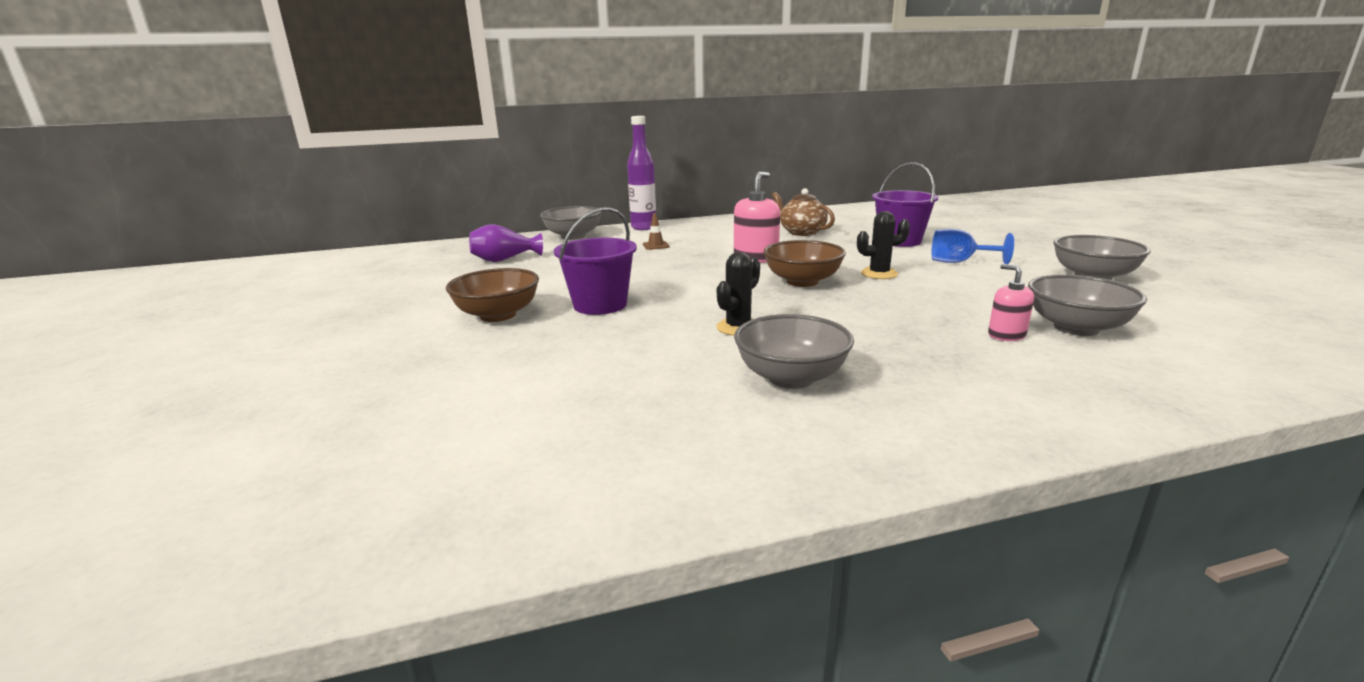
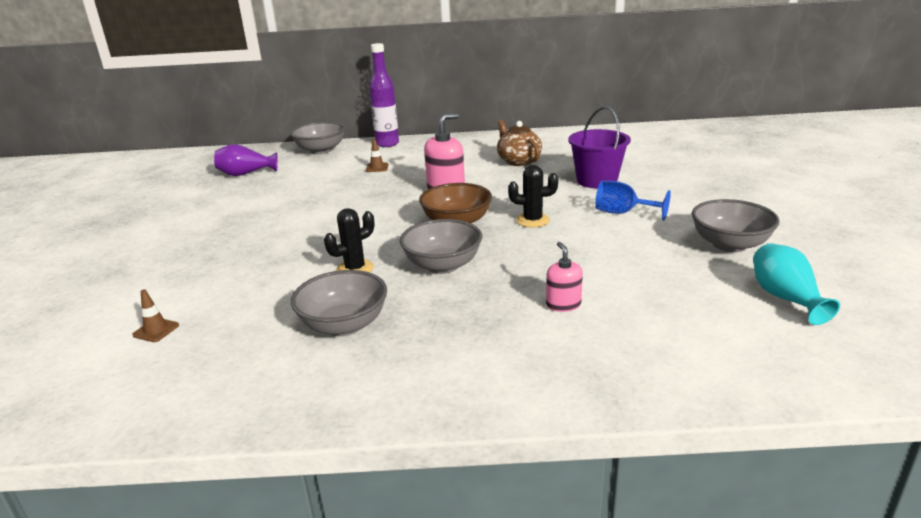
camera: 15 degrees right, 5 degrees up
brown bowl [446,268,539,322] -> none
purple bucket [554,207,637,315] -> none
grey bowl [1028,275,1147,336] -> grey bowl moved to [400,219,482,274]
none -> brown traffic cone [132,289,179,342]
none -> turquoise vase [753,243,840,325]

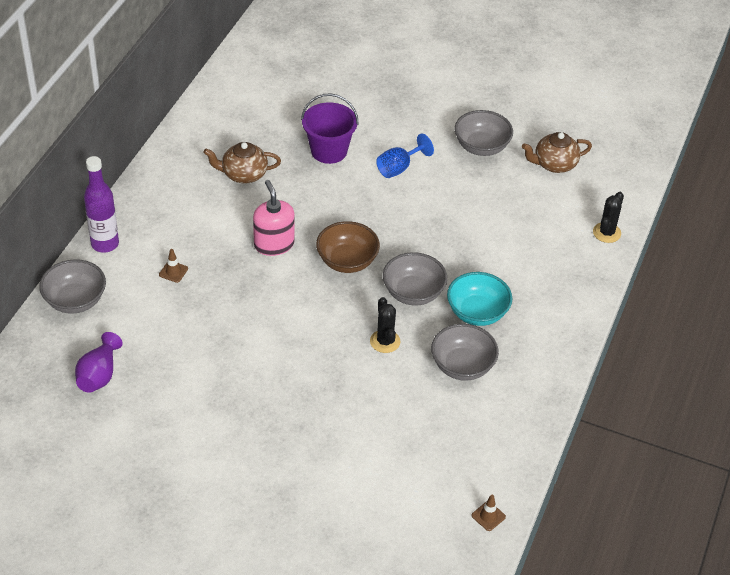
camera: 70 degrees left, 20 degrees up
brown traffic cone [132,289,179,342] -> brown traffic cone moved to [472,494,506,531]
black cactus [508,165,558,228] -> black cactus moved to [593,192,624,243]
pink soap dispenser [546,242,583,312] -> none
turquoise vase [753,243,840,325] -> brown teapot [522,132,592,173]
none -> turquoise bowl [447,272,512,326]

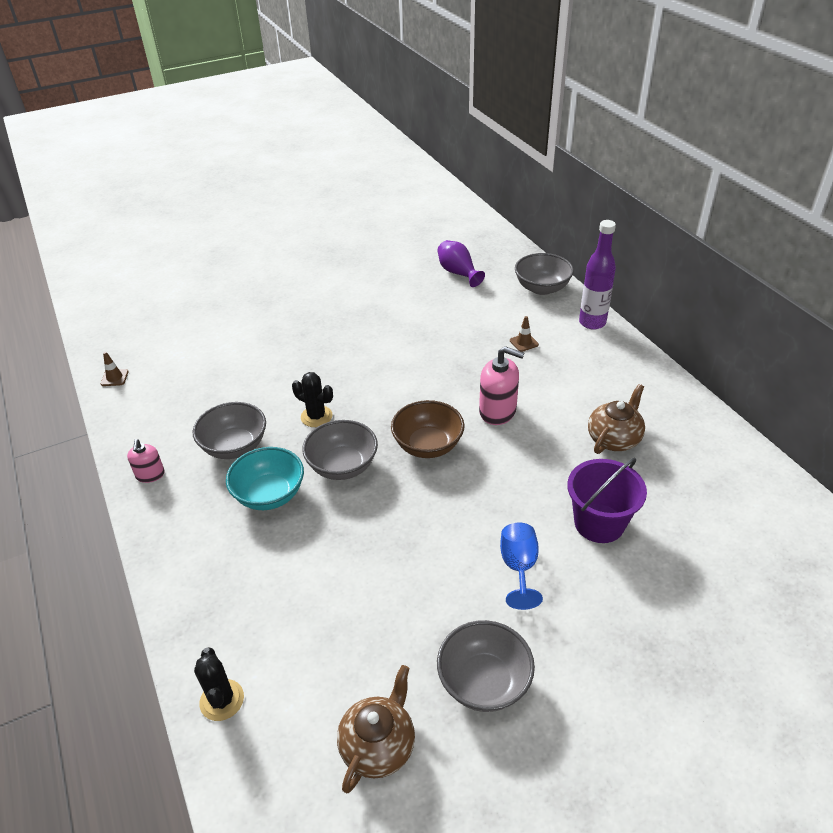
camera: 135 degrees right, 5 degrees down
none -> pink soap dispenser [127,439,165,483]

